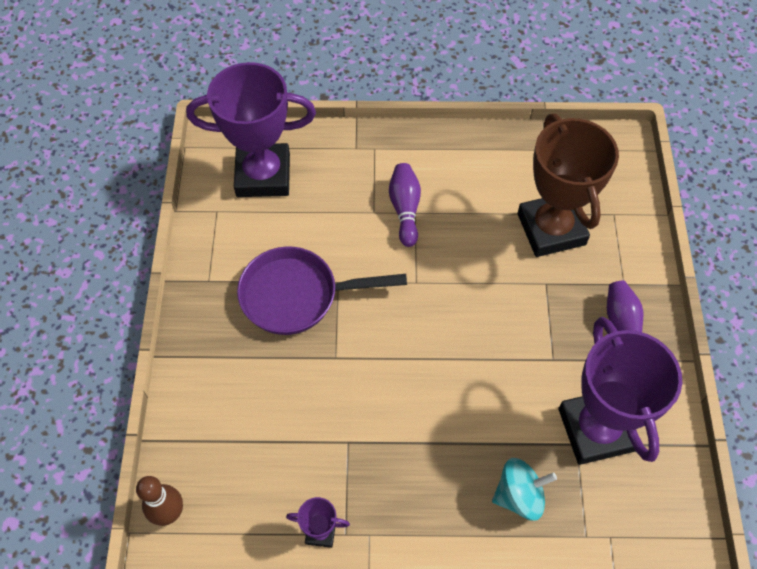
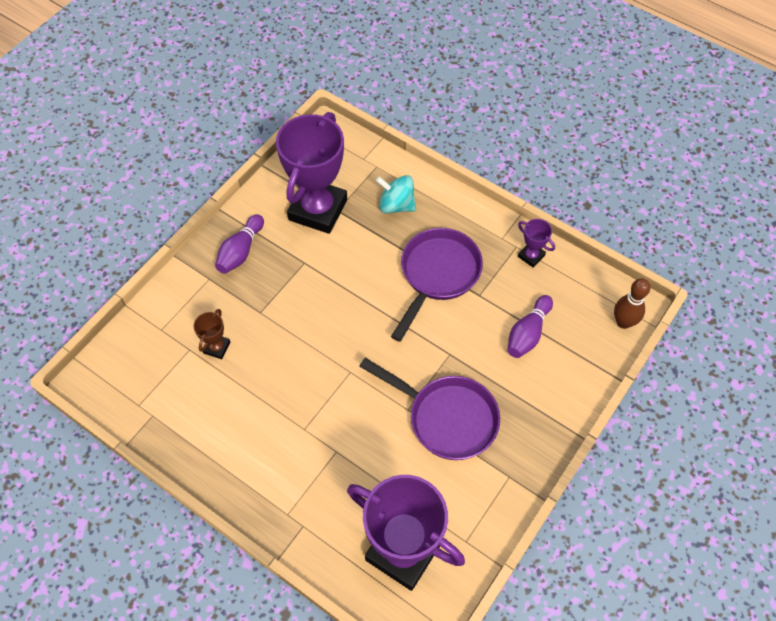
camera: 145 degrees left, 0 degrees up
purple bowling pin [389,163,421,247] -> purple bowling pin moved to [508,295,553,358]
brown trophy [517,114,619,257] -> brown trophy [194,309,231,359], size x0.42
none -> purple pan [391,228,483,342]

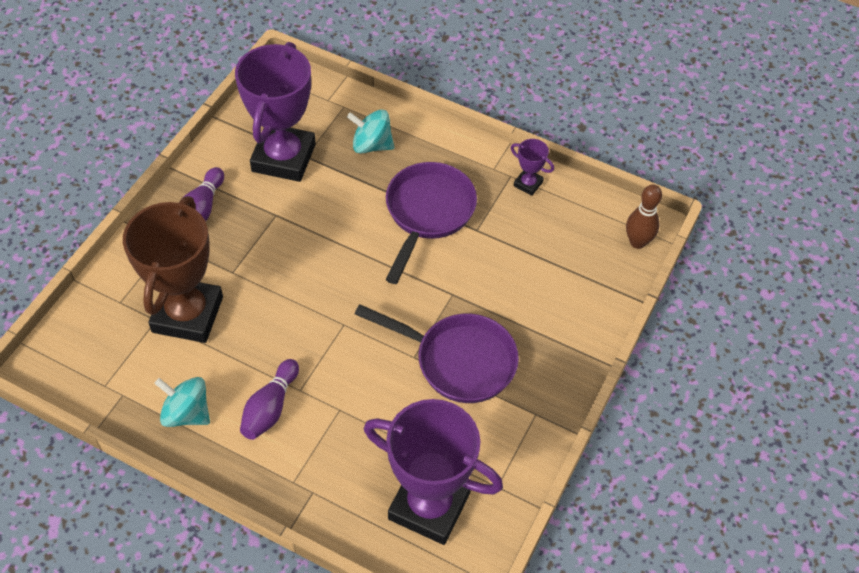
camera: 10 degrees left, 5 degrees down
brown trophy [194,309,231,359] -> brown trophy [123,196,223,343], size x2.37
purple bowling pin [508,295,553,358] -> purple bowling pin moved to [240,359,299,440]
none -> turquoise spinning top [154,377,210,427]

